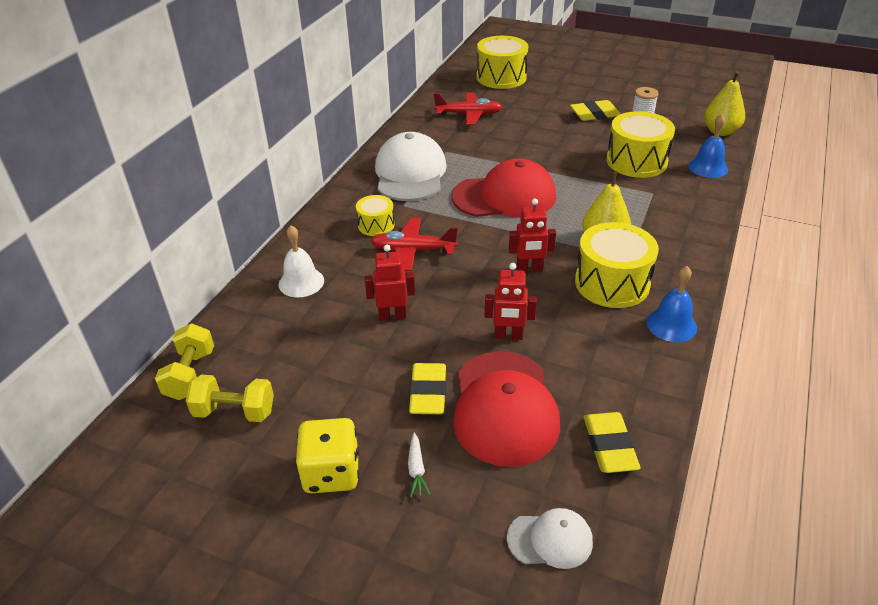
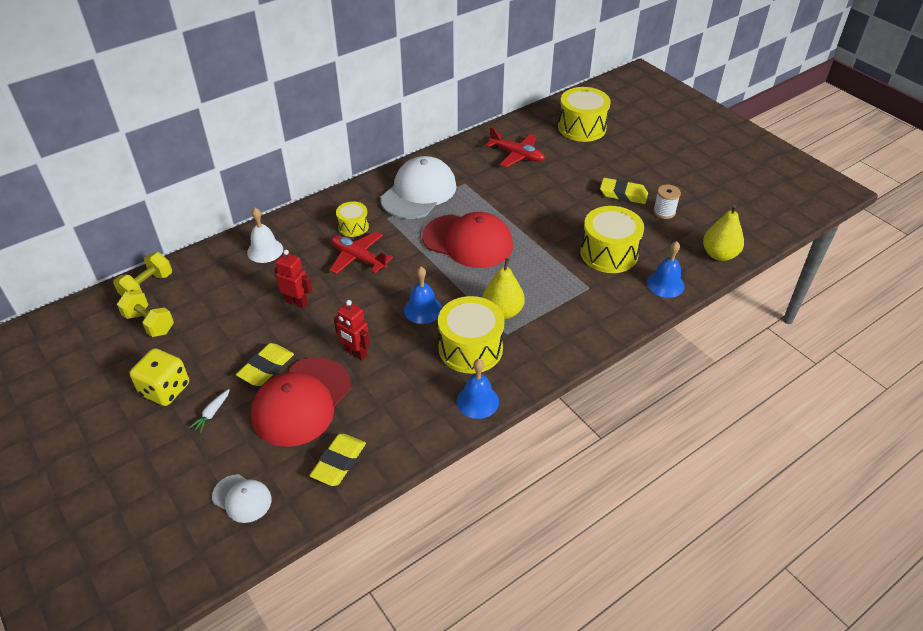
camera: 30 degrees right, 5 degrees up
red robot [509,198,556,272] -> blue bell [404,267,442,324]

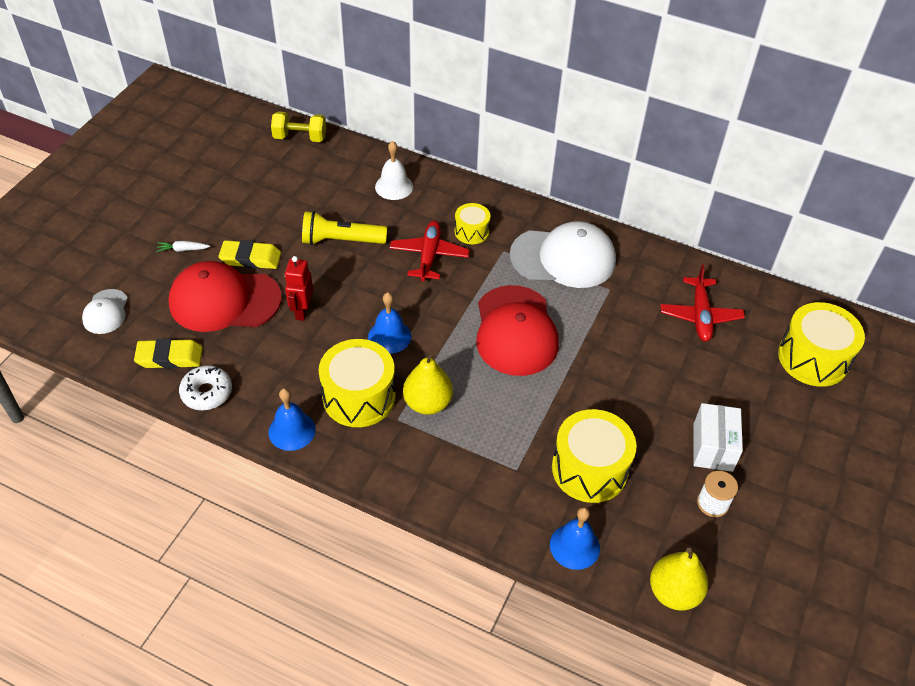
camera: 60 degrees right, 5 degrees up
yellow dumbbell [117,290,174,337] -> none
yellow dice [130,348,189,406] -> none
red robot [274,250,312,309] -> yellow flashlight [302,211,387,245]
yellow eraser [600,178,648,204] -> white box [693,403,743,472]
none -> white donut [179,365,232,410]

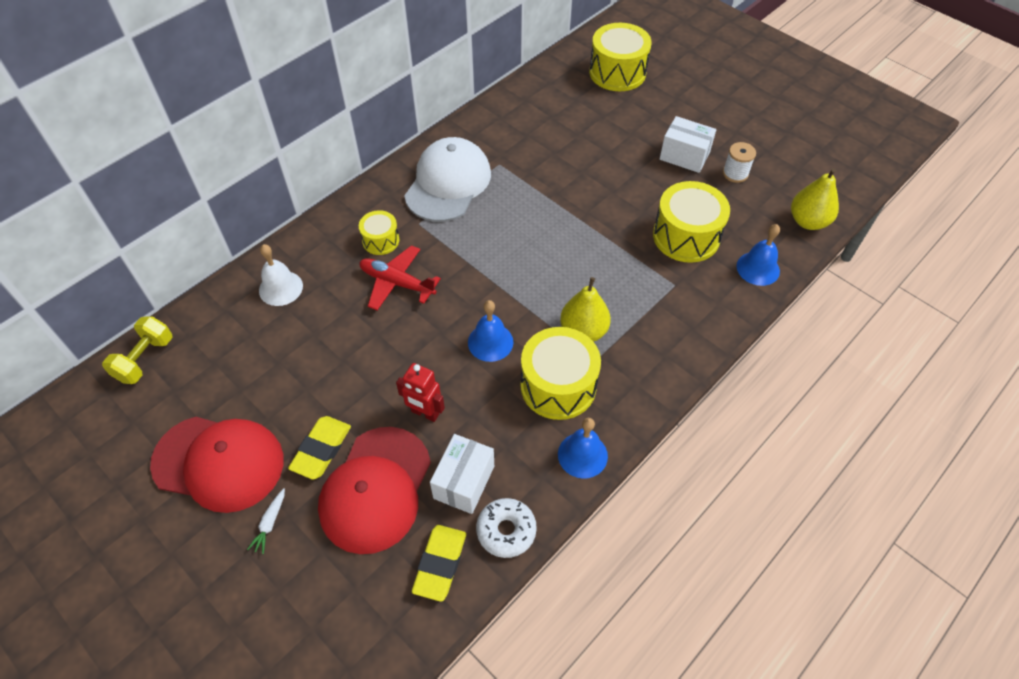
camera: 70 degrees left, 5 degrees up
white cap [82,289,128,334] -> none
yellow flashlight [302,211,387,245] -> none
red cap [476,285,559,376] -> red cap moved to [150,417,284,513]
red plane [661,264,745,342] -> none
none -> white box [430,434,494,514]

